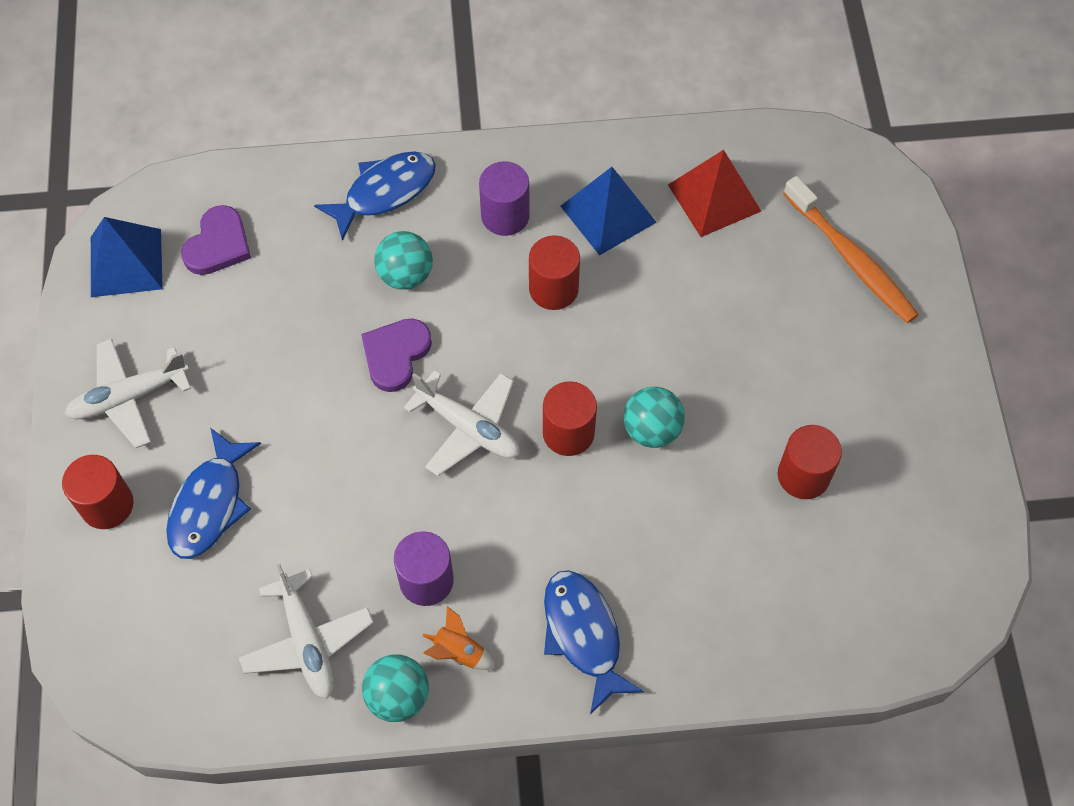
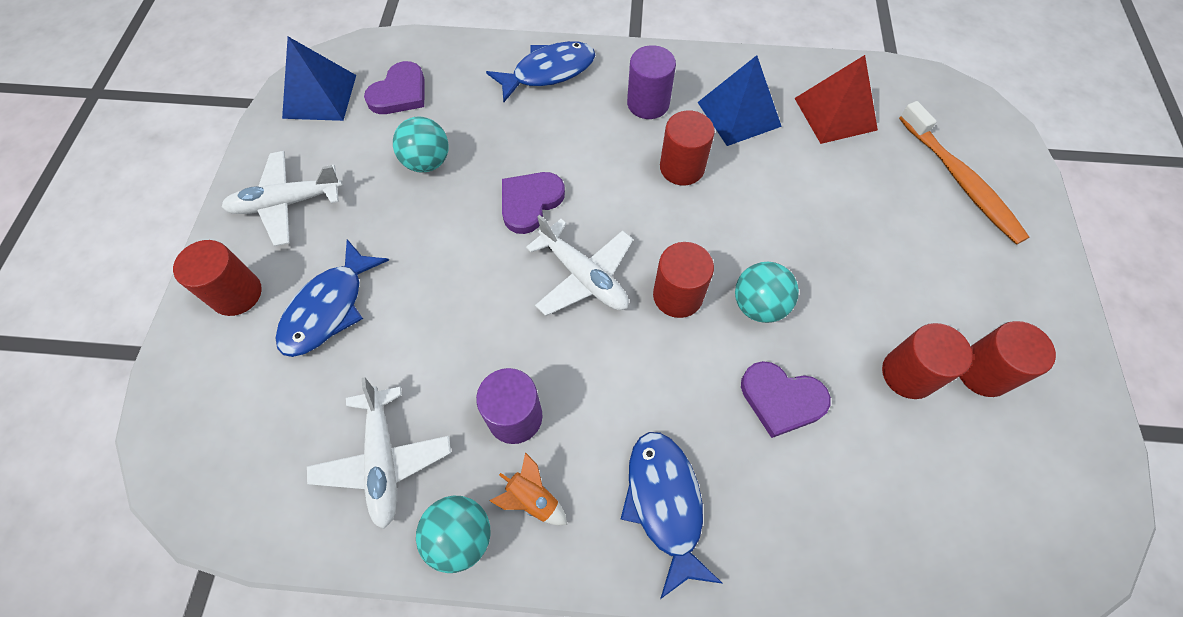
camera: 10 degrees right, 0 degrees up
turquoise ball [374,231,433,290] -> turquoise ball moved to [393,117,449,173]
none -> purple heart [741,361,831,438]
none -> red cylinder [960,321,1056,397]

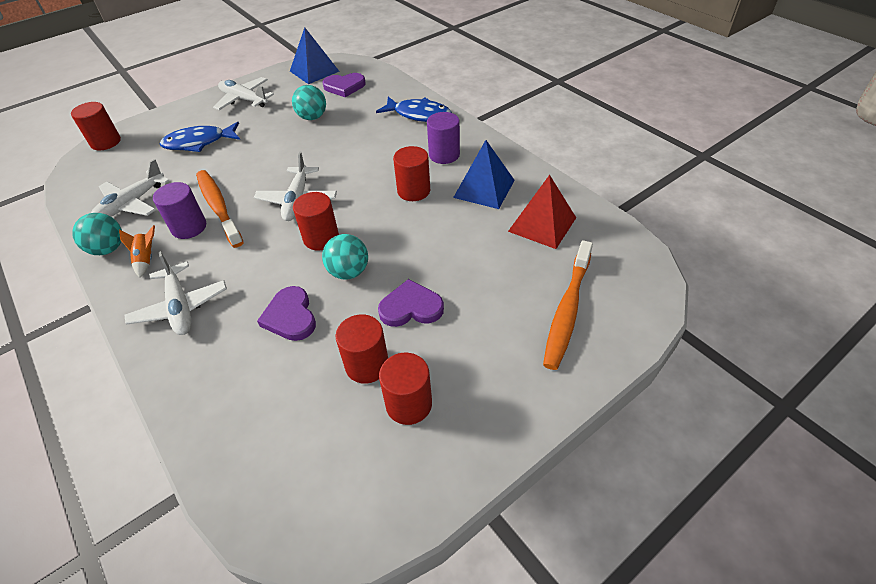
camera: 50 degrees right, 15 degrees down
red cylinder [173,240,262,316] -> red cylinder moved to [71,102,121,150]
purple heart [502,172,565,234] -> purple heart moved to [378,279,444,327]
blue fish [621,432,723,599] -> white plane [125,251,227,335]
none -> orange toothbrush [196,170,244,248]

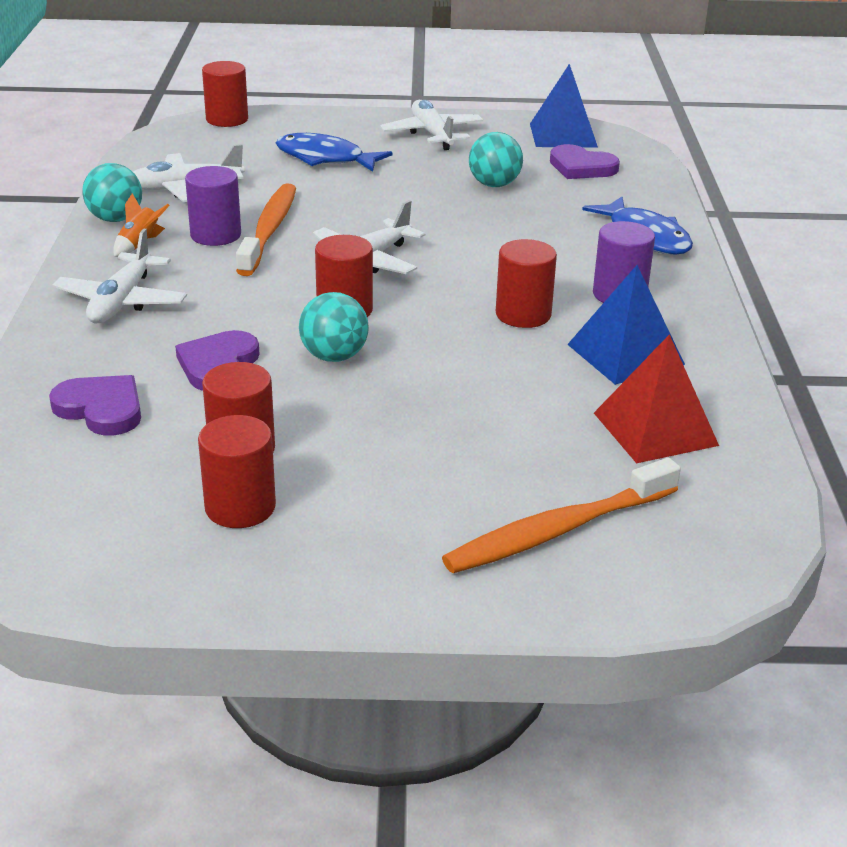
camera: 35 degrees right, 15 degrees down
purple heart [378,279,444,327] -> purple heart moved to [49,375,141,435]

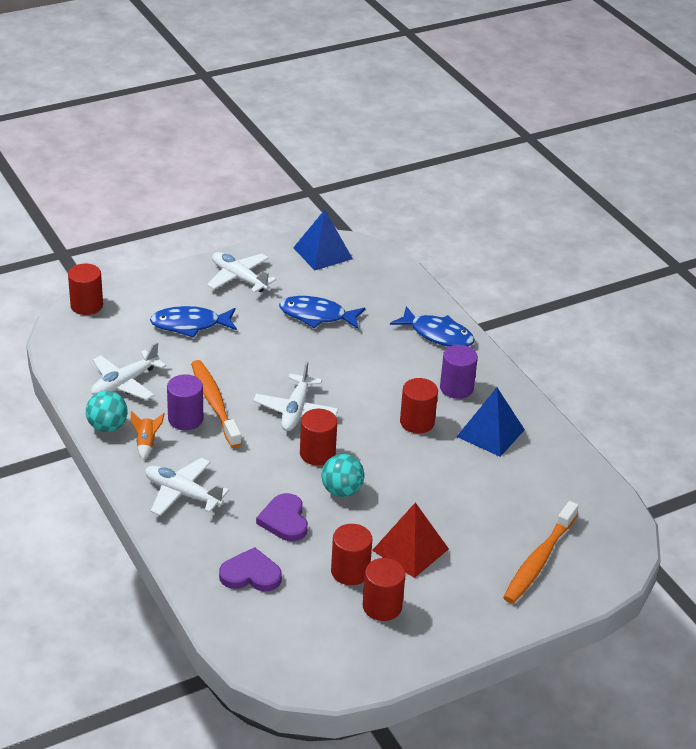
camera: 30 degrees left, 5 degrees up
white plane [52,229,187,323] -> white plane turned 135 degrees clockwise [145,458,229,516]
turquoise ball [469,132,523,187] -> blue fish [279,296,365,329]
purple heart [550,144,620,179] -> none
red pyramid [594,334,719,463] -> red pyramid moved to [372,502,449,578]

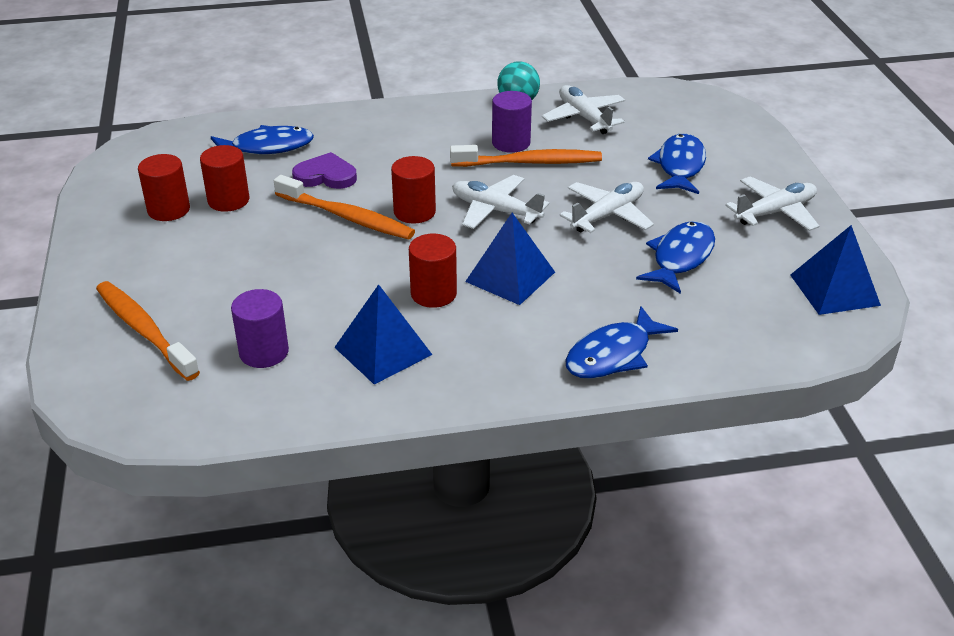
camera: 110 degrees right, 0 degrees up
red cylinder [68,263,103,315] -> none
orange rocket [131,411,165,460] -> none
white plane [145,458,229,516] -> white plane moved to [559,182,654,233]
purple heart [219,547,282,591] -> blue fish [211,125,314,154]
turquoise ball [321,454,365,497] -> orange toothbrush [274,175,415,239]
red pyramid [372,502,449,578] -> none
purple cylinder [440,345,478,399] -> purple cylinder moved to [231,289,289,368]
none -> blue pyramid [465,213,555,305]

